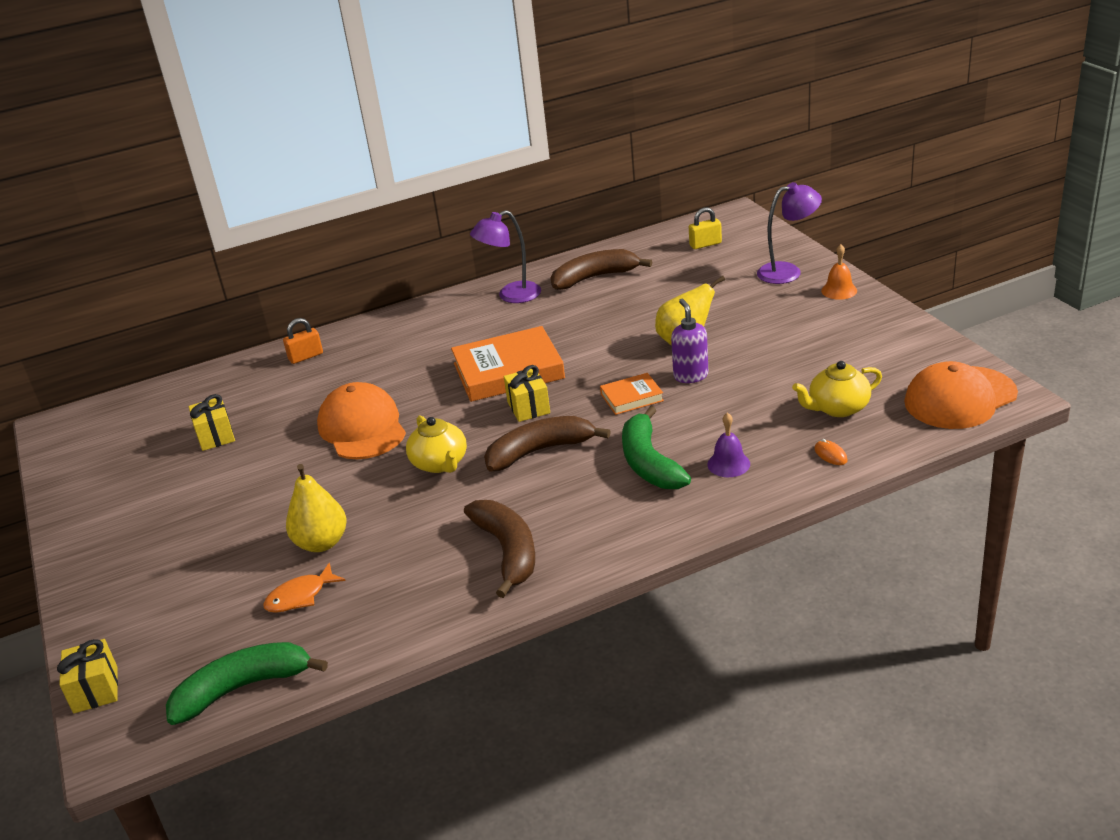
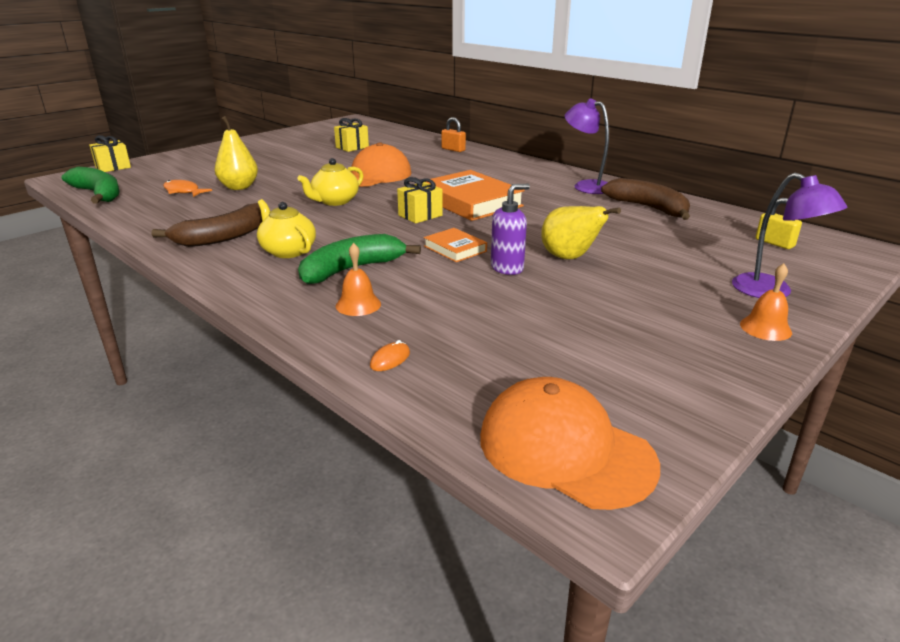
camera: 65 degrees right, 5 degrees down
brown banana [484,416,611,472] -> none
purple bell [707,413,750,477] -> orange bell [336,243,381,316]
yellow teapot [792,361,882,417] -> yellow teapot moved to [257,199,316,258]

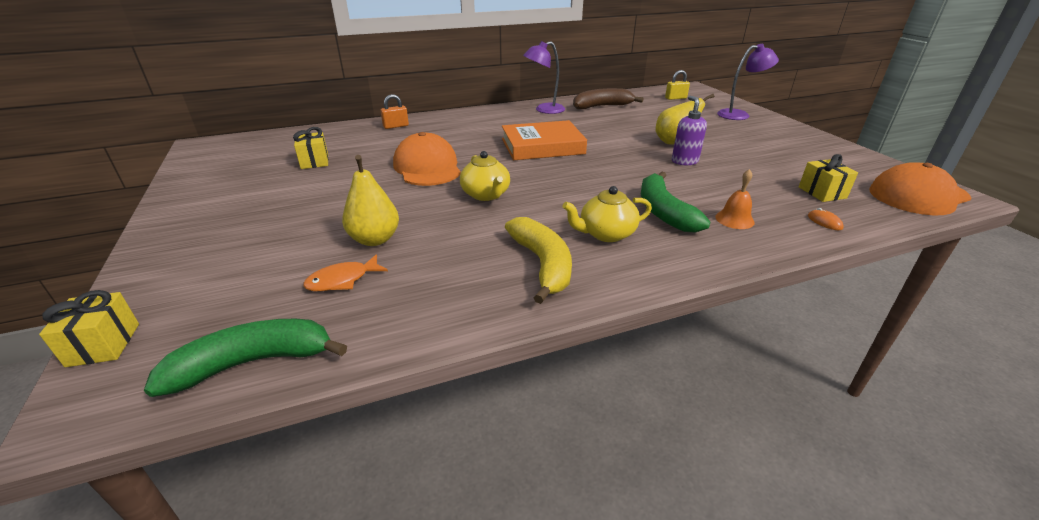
camera: 65 degrees left, 5 degrees up
brown banana [152,203,262,247] -> yellow banana [505,217,572,304]
yellow gift [397,177,443,223] -> yellow gift moved to [799,154,858,202]
orange book [424,228,487,262] -> none
orange bell [740,263,792,341] -> none

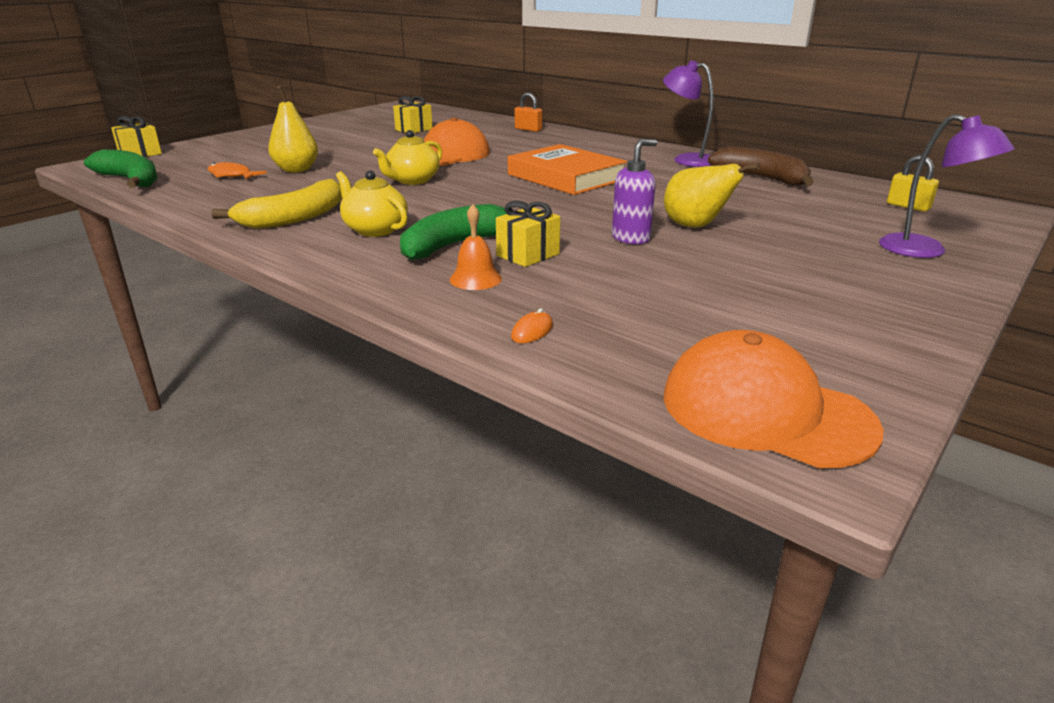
camera: 60 degrees right, 5 degrees down
yellow gift [799,154,858,202] -> yellow gift moved to [496,200,560,267]

